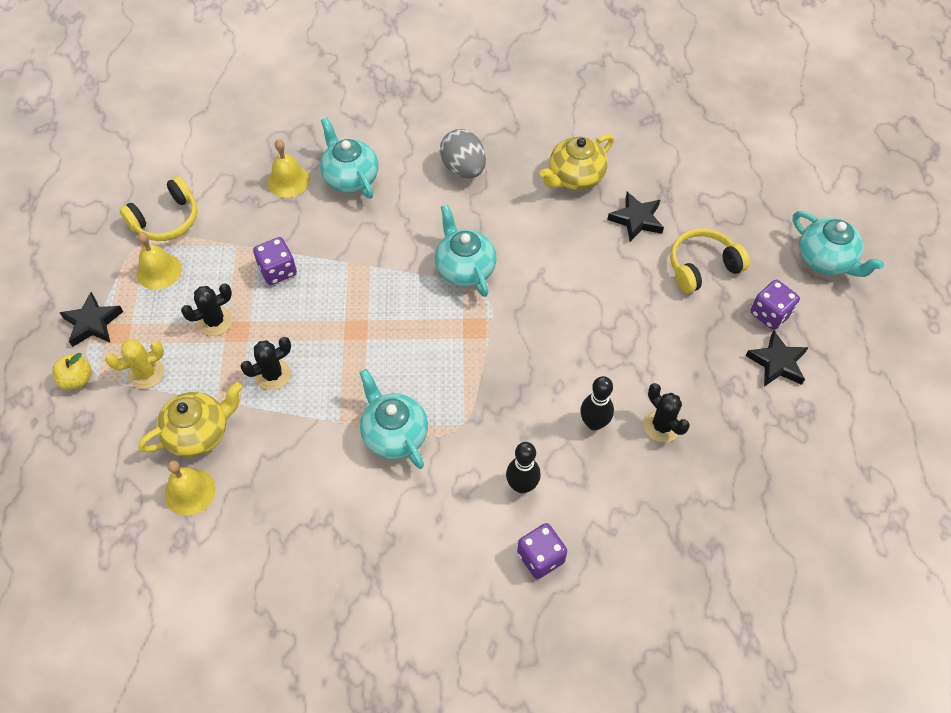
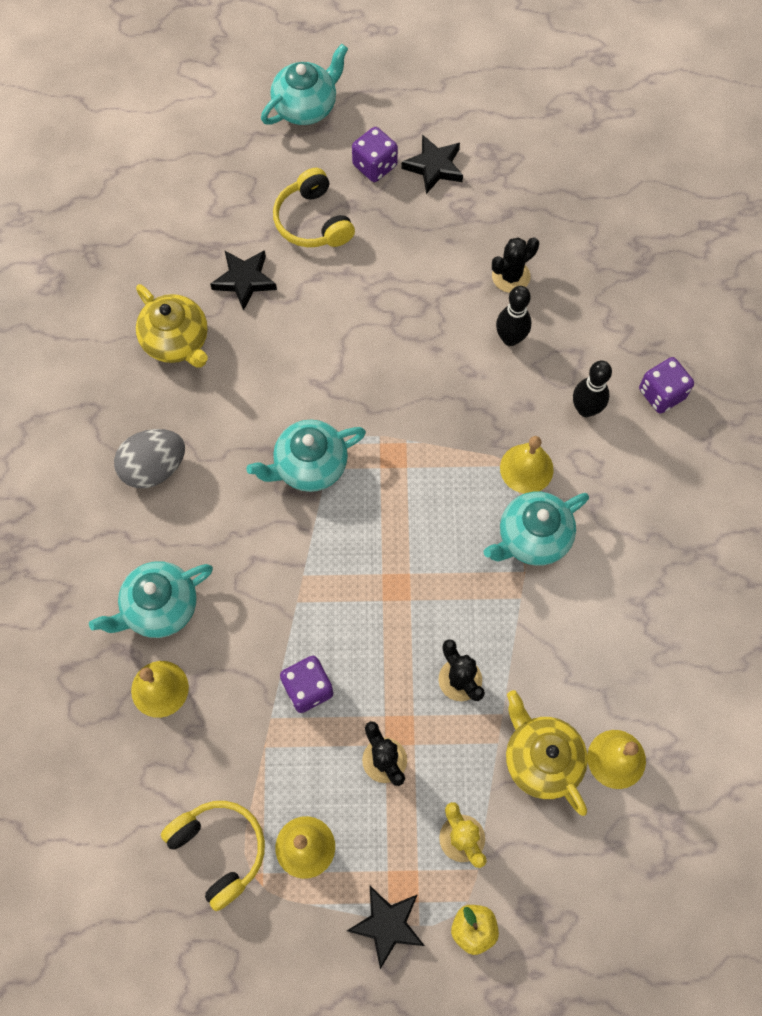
camera: 90 degrees left, 10 degrees up
none -> yellow bell [500,436,554,494]

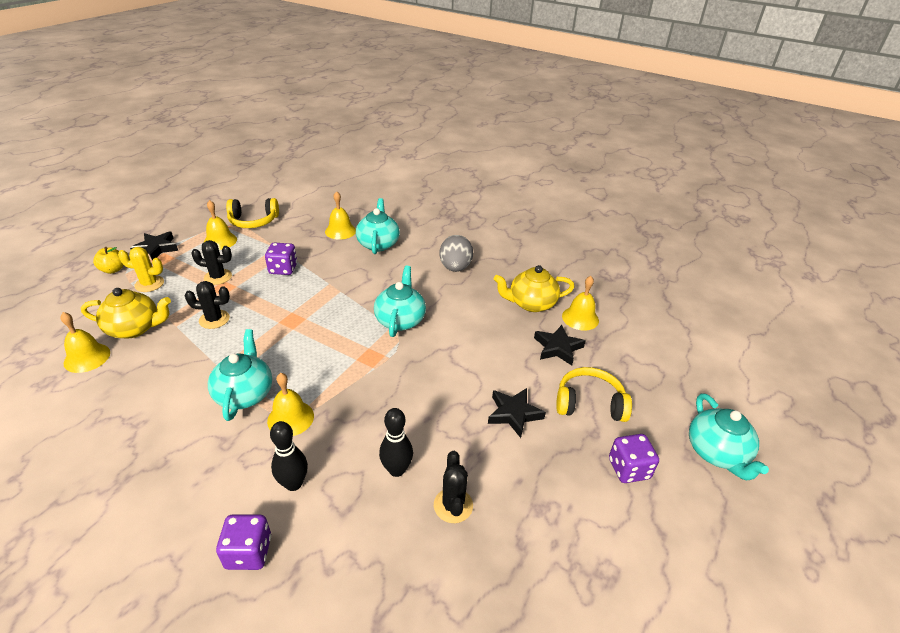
camera: 120 degrees right, 30 degrees down
black star [401,134,463,194] -> black star moved to [488,388,546,438]
none -> yellow bell [562,276,599,331]

